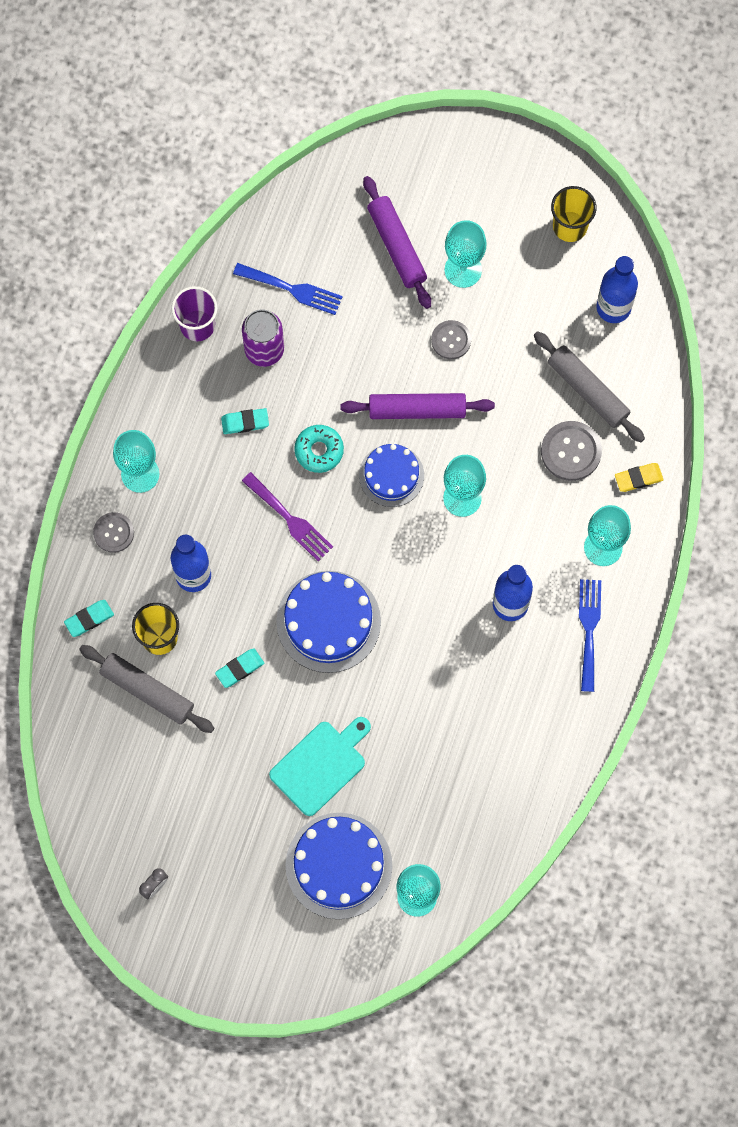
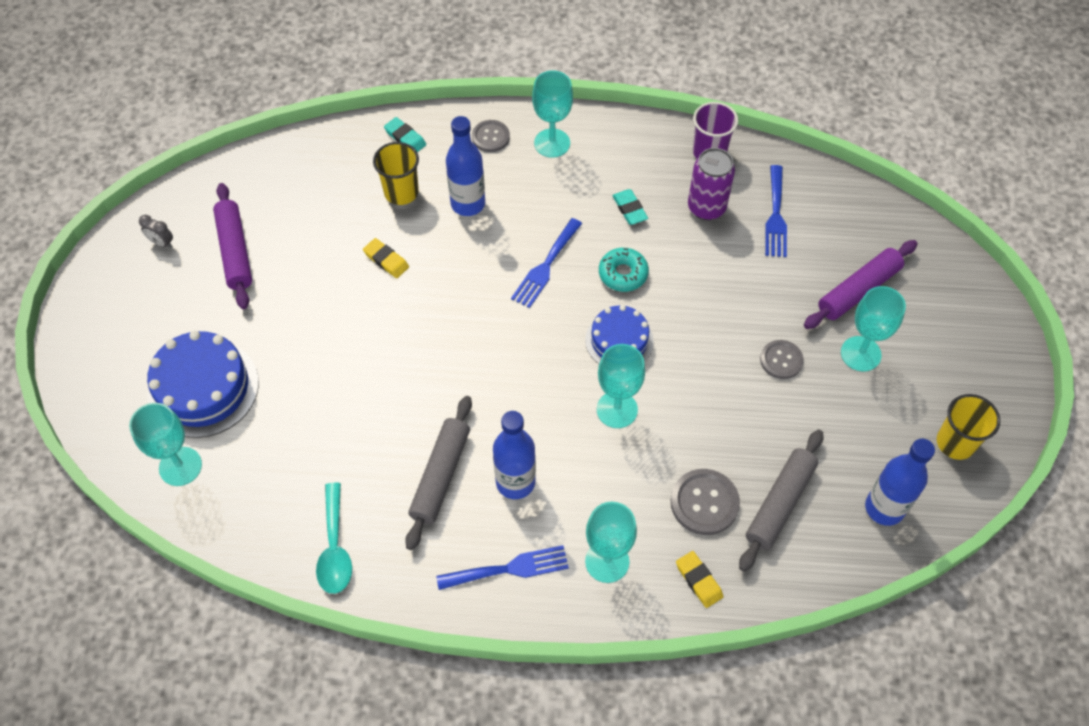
camera: 75 degrees right, 15 degrees down
grey rolling pin [79,645,214,733] -> grey rolling pin moved to [405,396,472,550]
turquoise eraser [215,649,264,688] -> yellow eraser [363,238,409,278]
purple fork [242,472,333,561] -> blue fork [511,218,582,308]
turquoise cutting board [269,717,371,816] -> none
blue cake [276,571,381,673] -> none
purple rolling pin [340,393,495,419] -> purple rolling pin moved to [213,183,252,309]
none -> turquoise spoon [316,483,352,594]

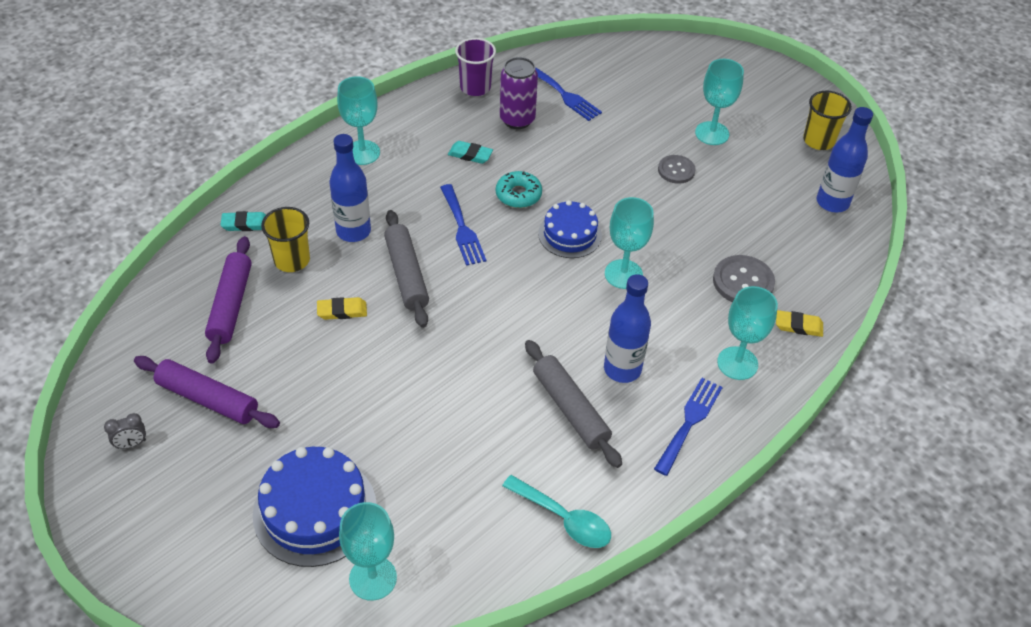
camera: 50 degrees left, 10 degrees down
grey button [472,120,510,152] -> none
grey rolling pin [739,429,823,572] -> grey rolling pin moved to [384,210,429,328]
purple rolling pin [804,240,917,329] -> purple rolling pin moved to [205,236,252,364]

